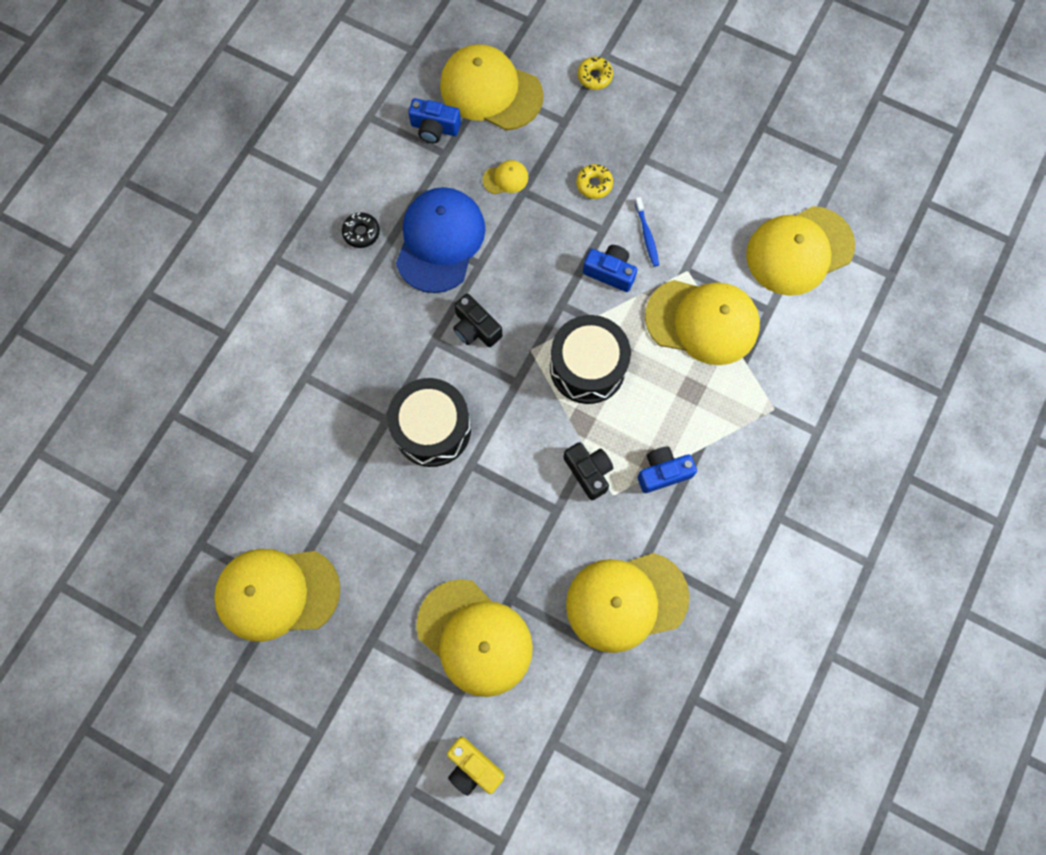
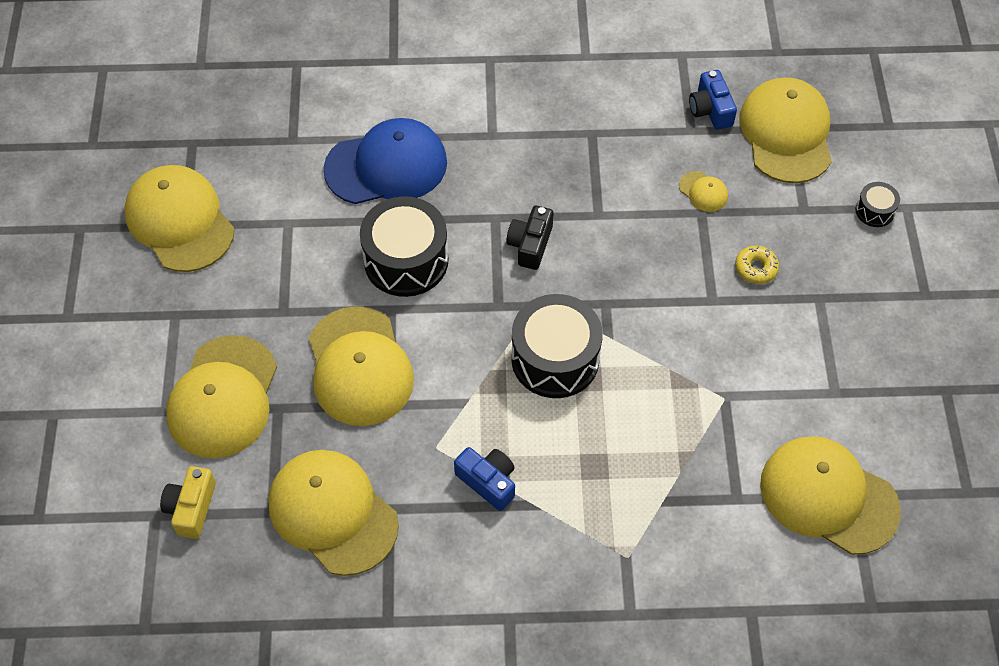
camera: 60 degrees right, 15 degrees down
black donut [342,212,380,248] -> none
blue cap [396,187,486,293] -> blue cap moved to [323,118,447,204]
yellow camera [447,736,504,796] -> yellow camera moved to [160,466,216,539]
black camera [563,442,613,500] -> none
yellow donut [578,57,613,90] -> black drum [856,182,900,227]
blue camera [583,245,637,292] -> none
blue toothbrush [635,197,659,267] -> none
yellow cap [645,280,760,365] -> yellow cap moved to [309,306,414,426]

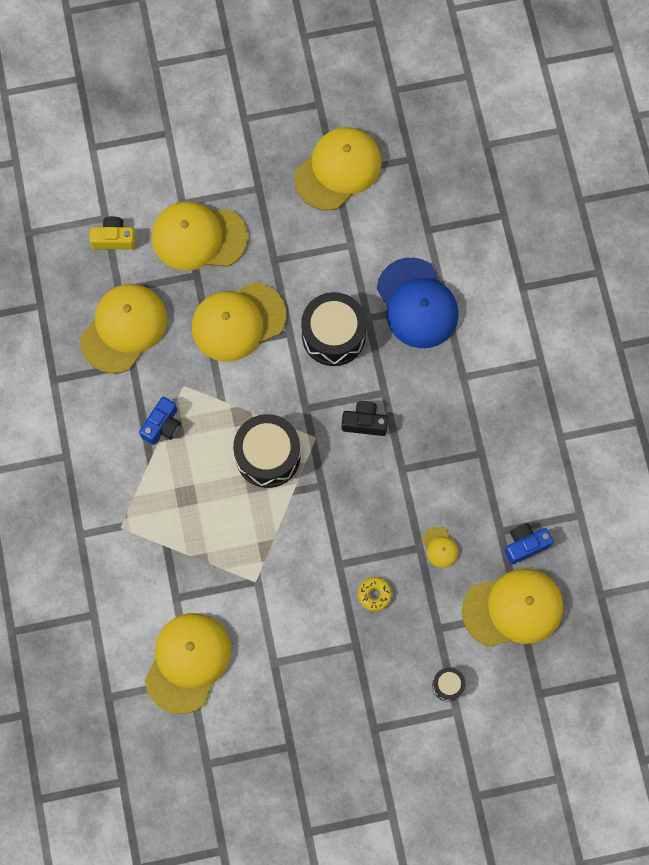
camera: 80 degrees right, 15 degrees up
yellow cap [679,171,728,212] -> yellow cap turned 60 degrees counterclockwise [423,527,458,568]

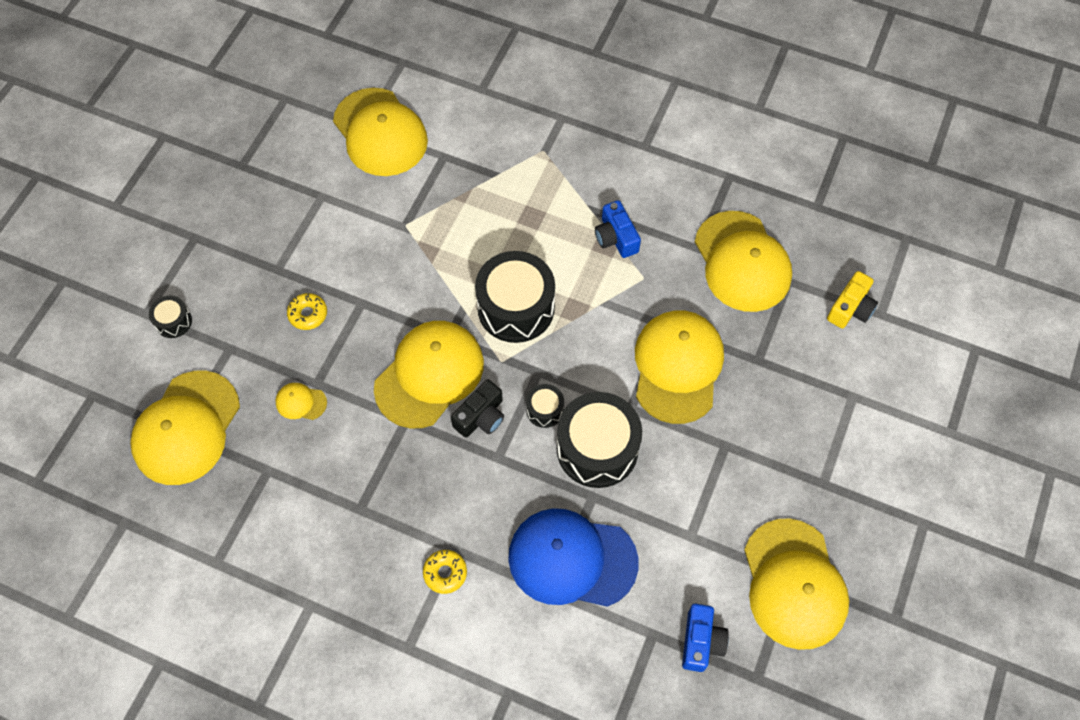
camera: 125 degrees right, 10 degrees down
yellow cap [152,202,248,271] -> yellow cap moved to [374,321,484,428]
blue camera [505,523,553,564] -> blue camera moved to [682,604,729,672]
none -> yellow donut [423,550,467,594]
none -> black drum [526,384,564,428]

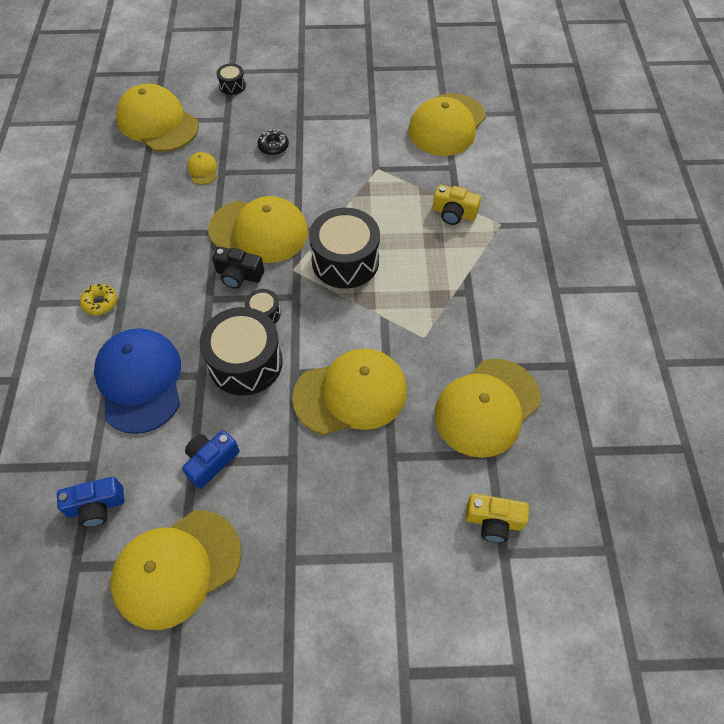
camera: 65 degrees right, 5 degrees down
yellow cap [130,371,240,485] -> yellow cap turned 45 degrees clockwise [116,84,199,152]
yellow donut [287,293,327,330] -> black donut [257,129,289,155]
blue camera [595,200,641,258] -> blue camera moved to [182,430,239,489]
none -> yellow camera [433,185,481,225]

